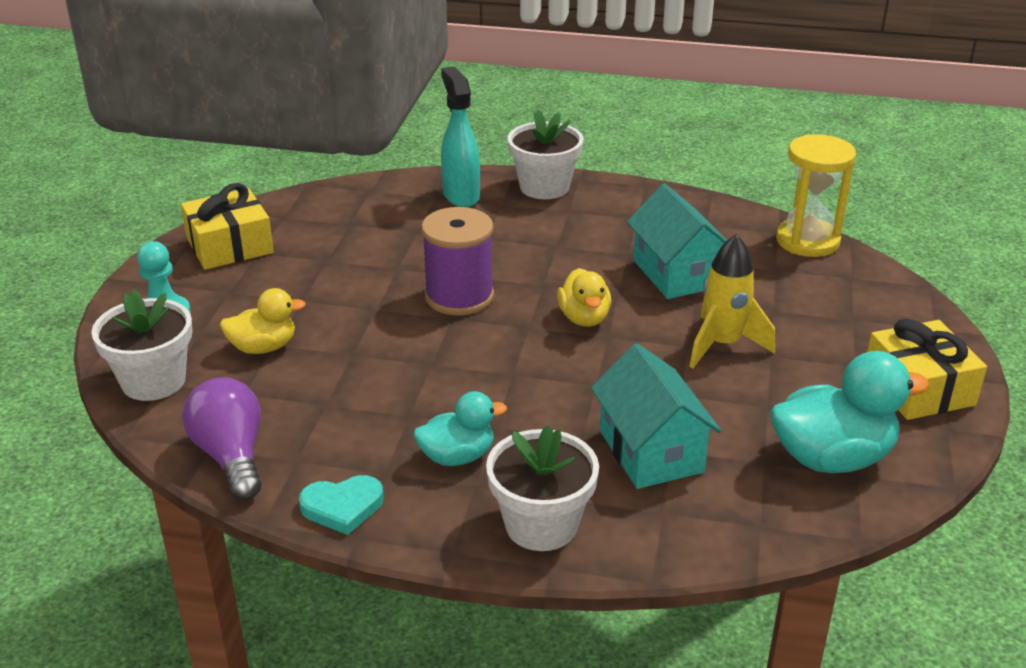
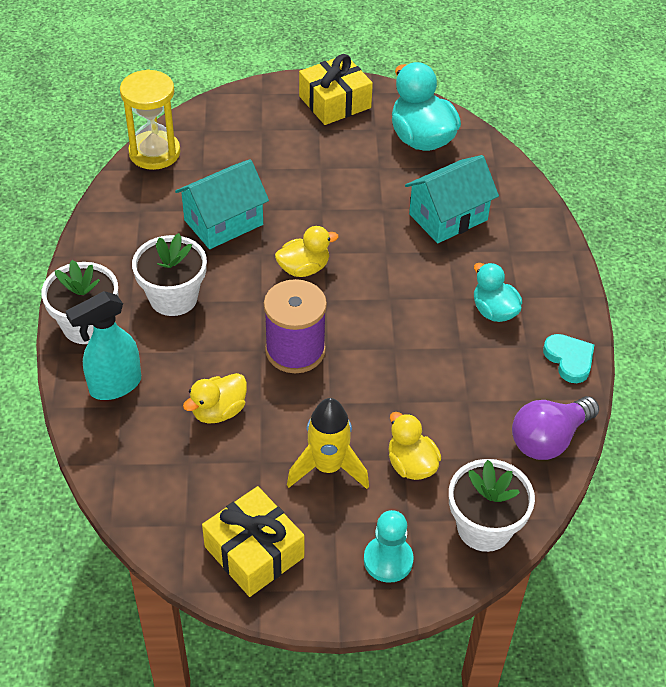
camera: 105 degrees left, 15 degrees up
white flower pot [486,425,599,551] -> white flower pot moved to [132,233,207,316]
yellow rocket [689,234,775,368] -> yellow rocket moved to [287,398,369,489]
none -> yellow duck [183,373,247,424]

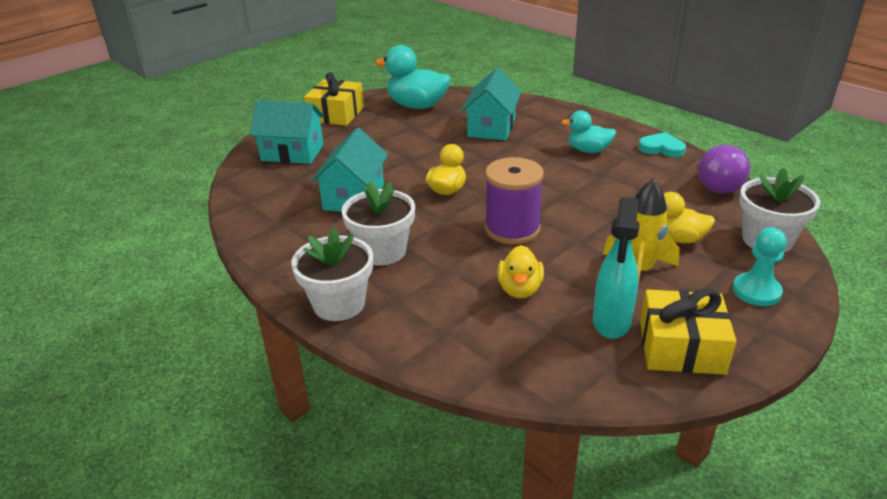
camera: 40 degrees left, 15 degrees down
turquoise spray bottle [66,291,141,400] -> turquoise spray bottle moved to [593,197,640,339]
yellow hourglass [120,69,180,170] -> none
none -> turquoise house [250,100,324,164]

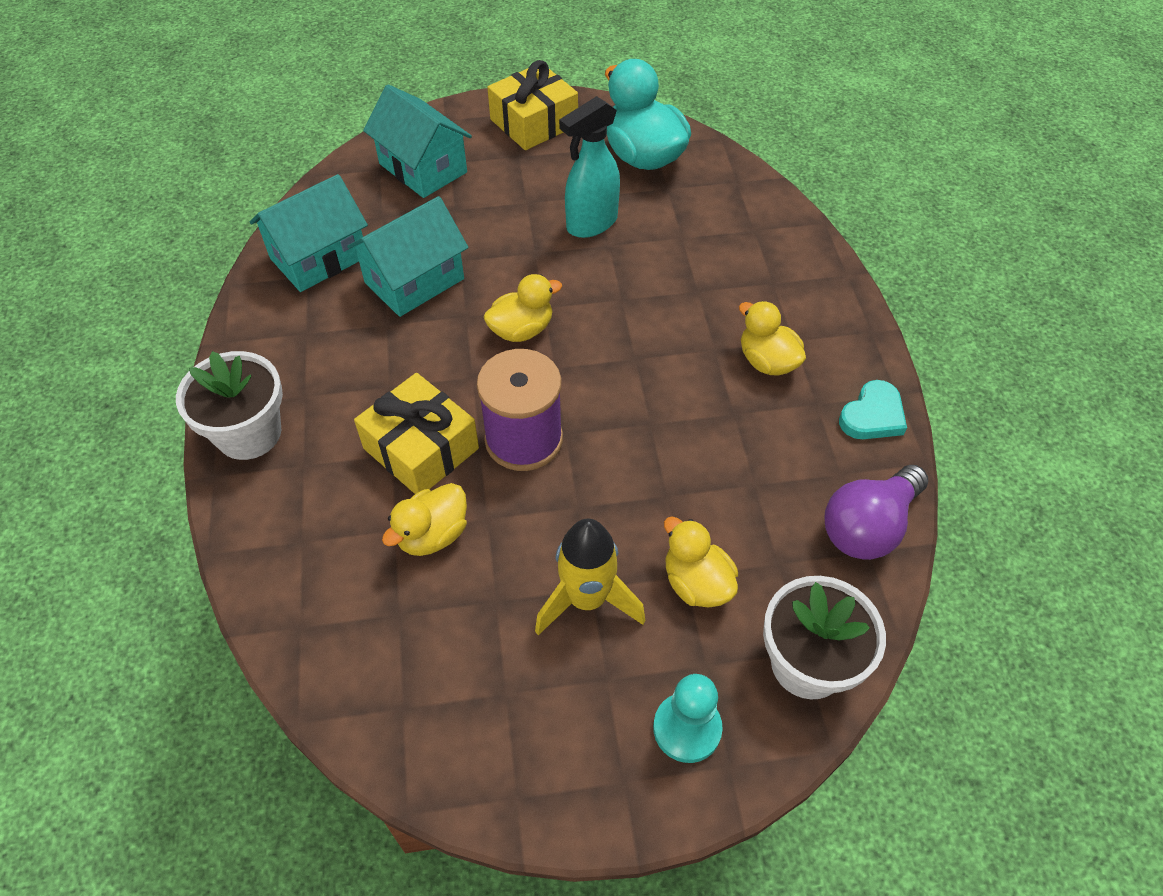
camera: 35 degrees right, 20 degrees up
white flower pot [342,181,415,265] -> none
turquoise house [461,68,522,140] -> turquoise house moved to [250,174,368,292]
turquoise duck [561,111,616,153] -> yellow duck [739,301,806,375]
turquoise spray bottle [593,197,640,339] -> turquoise spray bottle moved to [559,96,620,238]
turquoise heart [638,132,686,157] -> turquoise heart turned 75 degrees clockwise [839,380,907,439]
yellow gift [640,289,737,375] -> yellow gift moved to [354,373,479,494]

